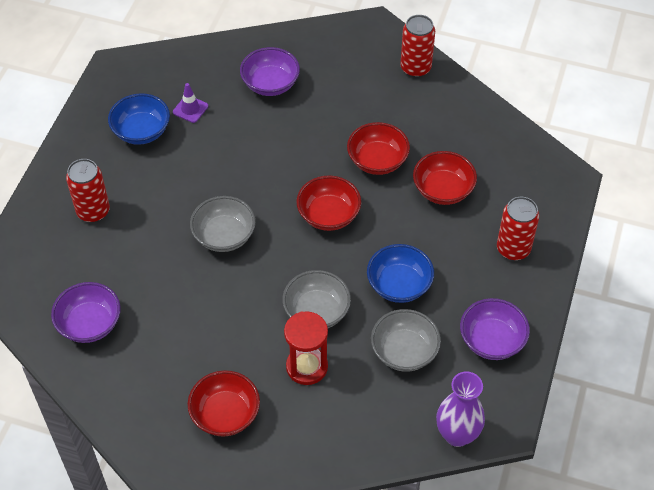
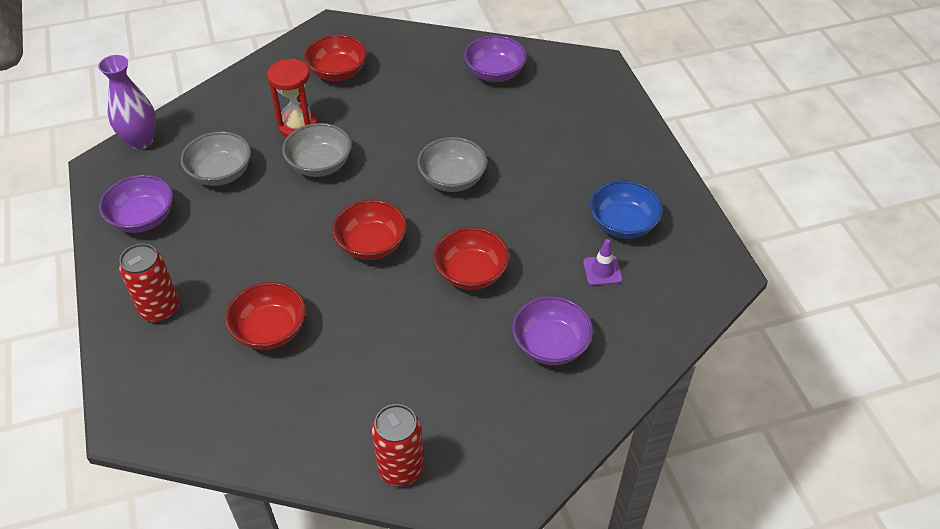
camera: 145 degrees right, 5 degrees down
red can [66,159,110,222] -> none
red bowl [347,122,410,175] -> red bowl moved to [433,227,510,290]
blue bowl [367,244,434,303] -> none

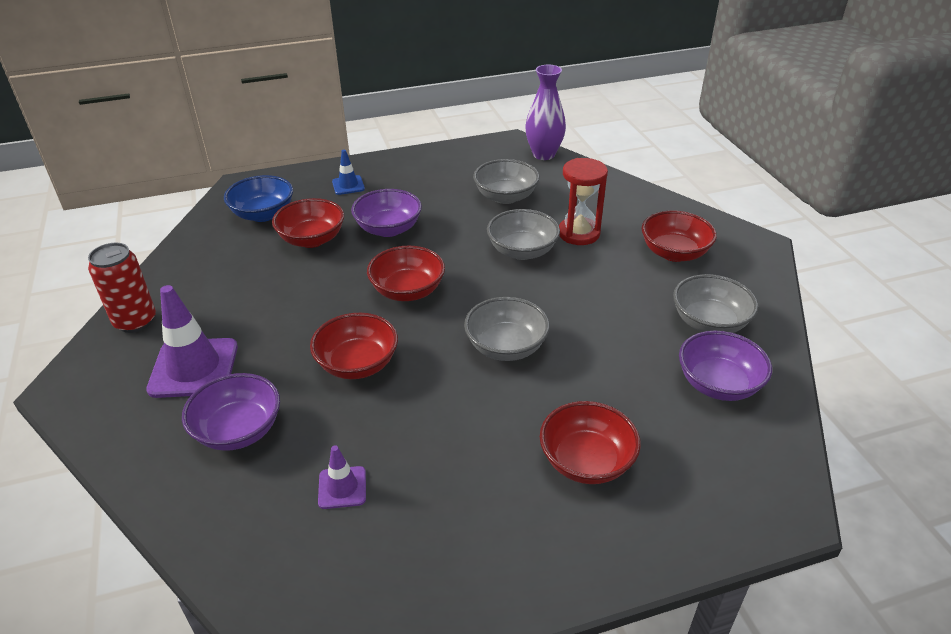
camera: 90 degrees right, 10 degrees down
purple bowl [99,175,173,233] -> purple bowl moved to [351,189,422,237]
red can [119,244,179,322] -> blue traffic cone [332,150,365,195]
blue bowl [590,180,663,239] -> blue bowl moved to [224,175,293,222]
none -> purple traffic cone [146,285,238,398]
none -> red bowl [540,401,641,484]
none -> grey bowl [673,274,758,333]

